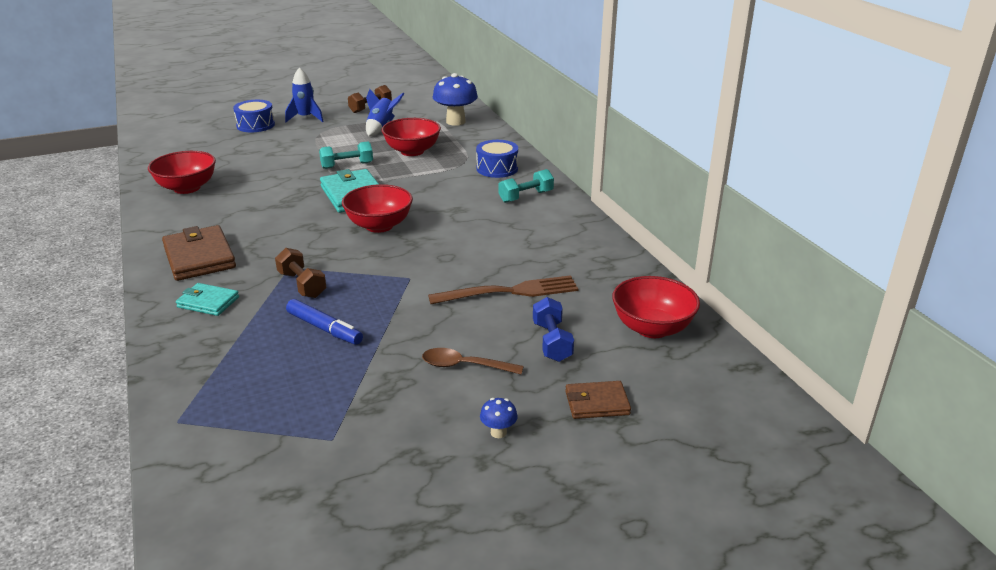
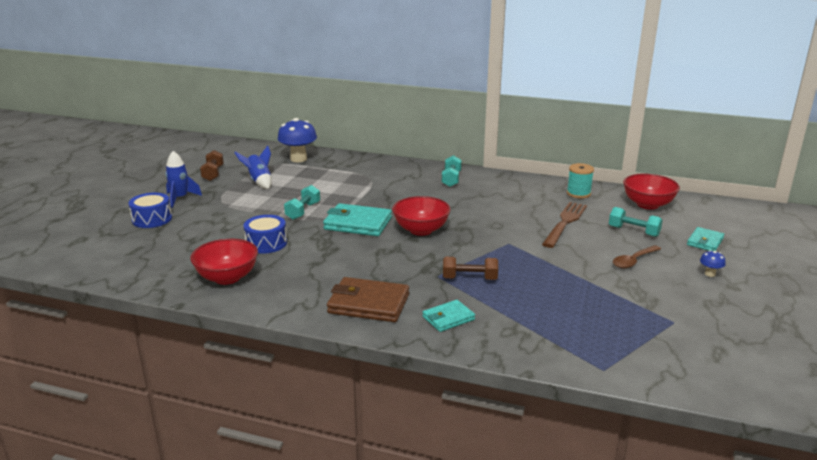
camera: 50 degrees left, 5 degrees down
blue marker [286,299,363,345] -> none
red bowl [382,118,441,156] -> none
blue drum [476,140,518,178] -> blue drum moved to [244,215,287,253]
blue dumbbell [533,297,574,362] -> turquoise dumbbell [609,207,663,237]
brown wallet [565,381,631,419] -> turquoise wallet [687,227,724,251]
none -> turquoise spool [567,163,594,198]

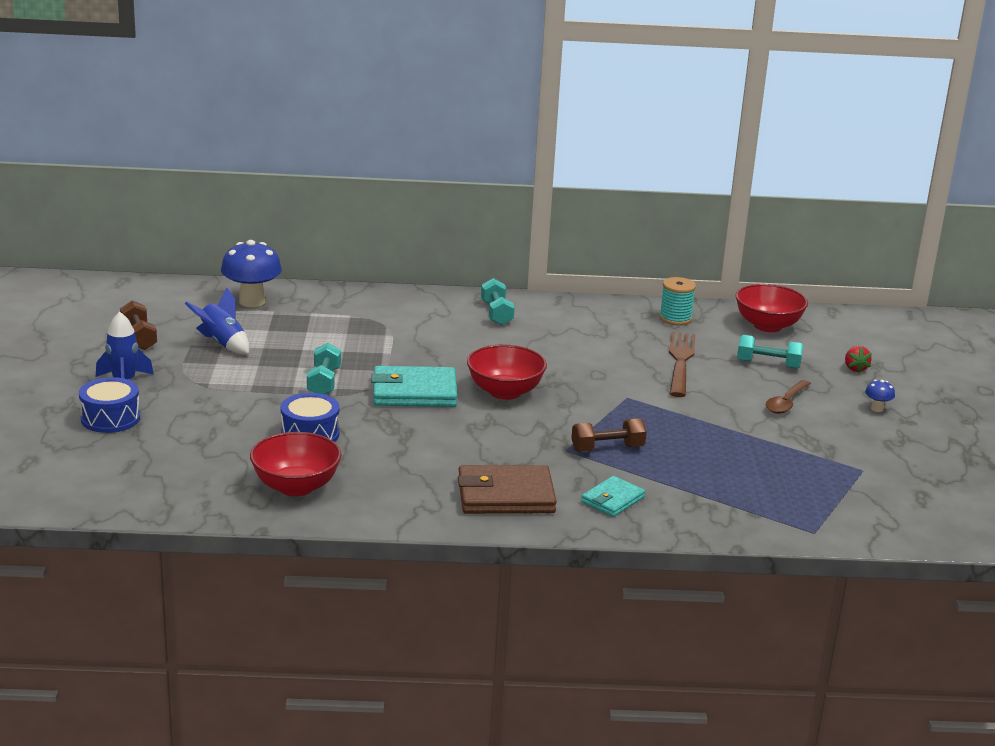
camera: 20 degrees left, 0 degrees up
turquoise wallet [687,227,724,251] -> red strawberry [845,346,872,373]

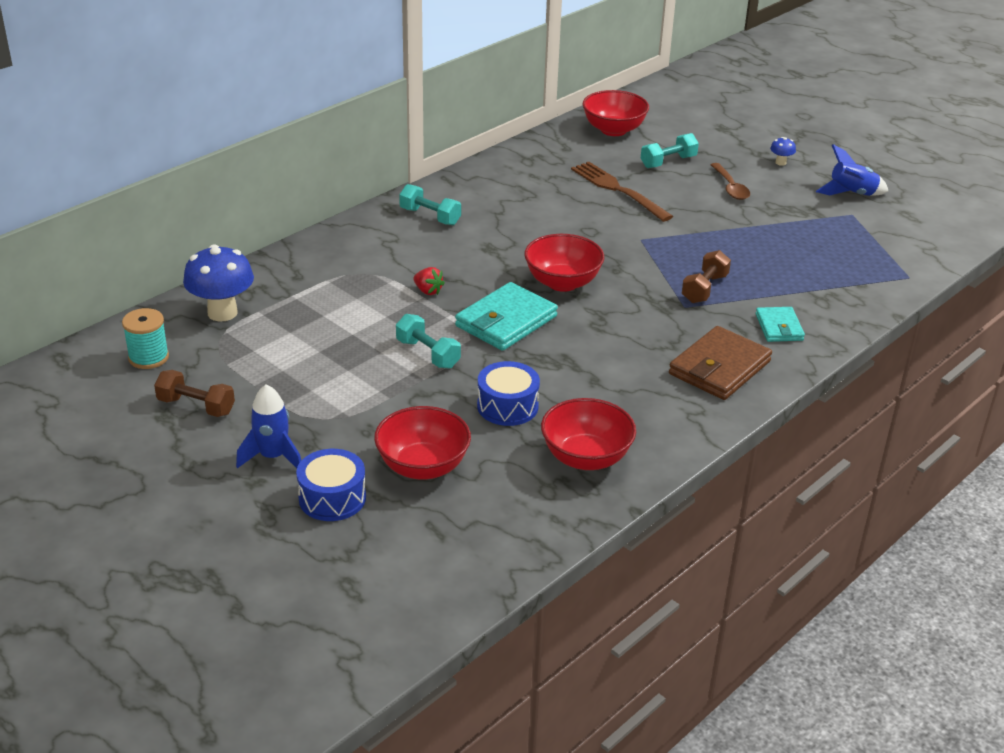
camera: 45 degrees left, 10 degrees up
blue rocket [185,288,250,354] -> blue rocket moved to [816,144,888,196]
turquoise spool [659,277,696,325] -> turquoise spool moved to [122,308,169,369]
red strawberry [845,346,872,373] -> red strawberry moved to [413,267,445,295]
none -> red bowl [374,406,471,480]

